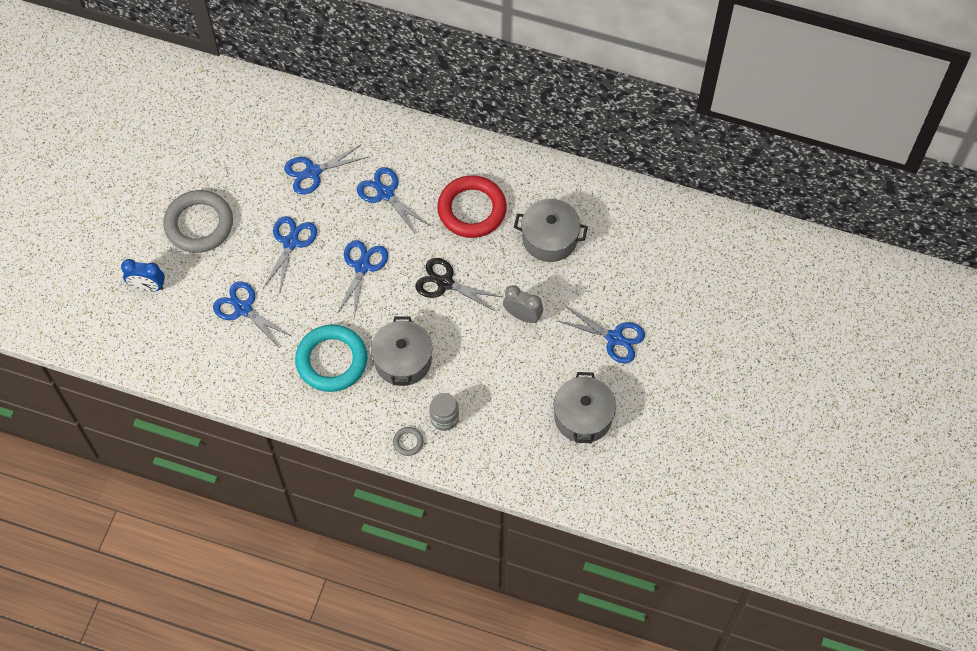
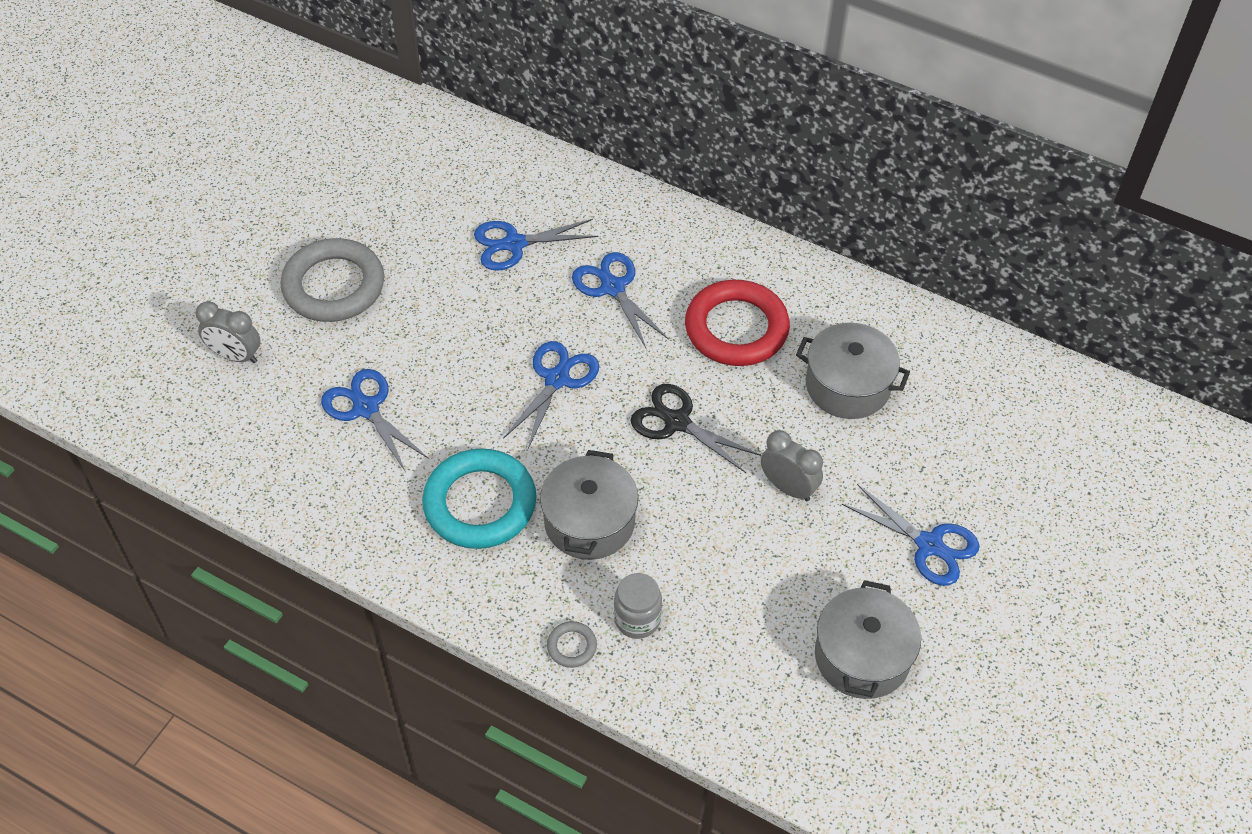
camera: 10 degrees right, 10 degrees down
blue clock [121,259,165,292] -> grey clock [196,301,260,363]
blue scissors [263,216,317,294] -> none

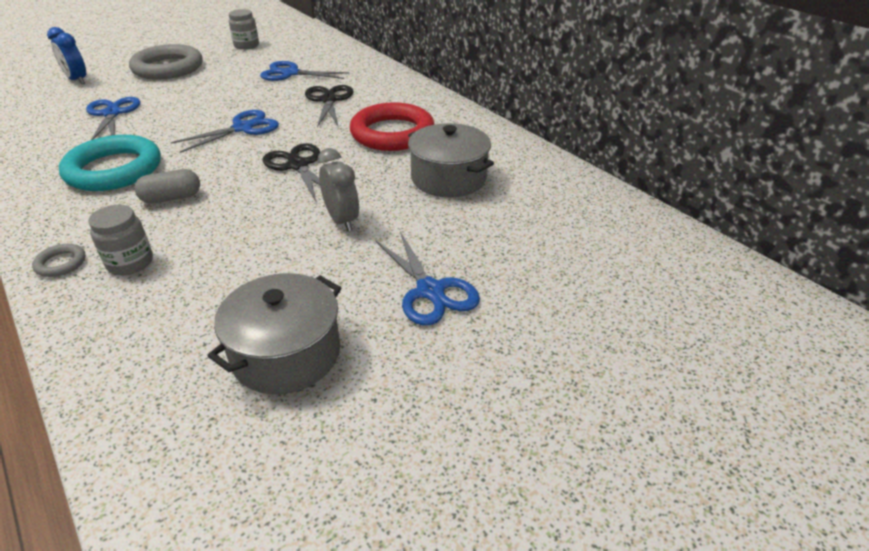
camera: 25 degrees right, 15 degrees down
grey clock [196,301,260,363] -> blue clock [47,27,86,84]
grey pot [540,450,638,560] -> grey capsule [134,169,200,204]
blue scissors [572,252,669,348] -> black scissors [305,85,353,127]
none -> grey jar [229,9,259,49]

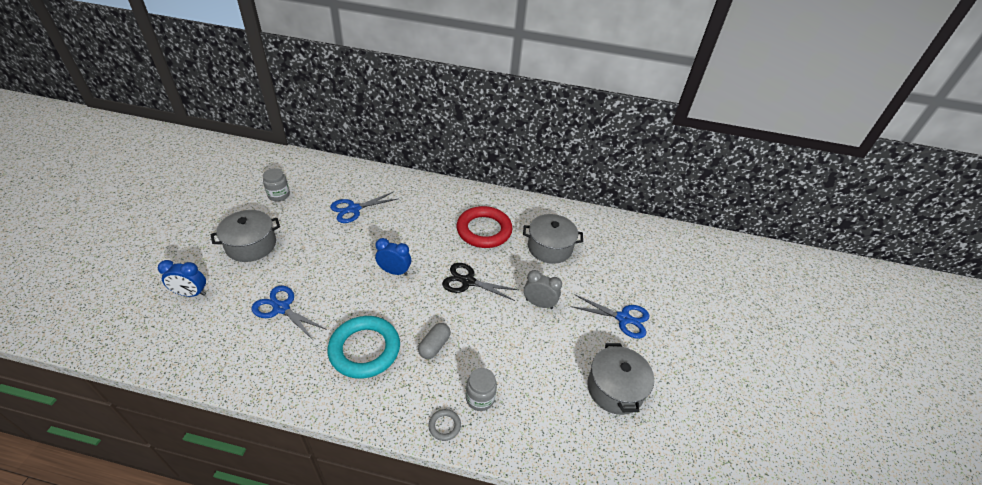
camera: 45 degrees left, 5 degrees up
grey ring [129,44,203,79] -> grey pot [211,210,280,262]
blue scissors [171,110,279,153] -> blue clock [375,238,411,276]
black scissors [305,85,353,127] -> none

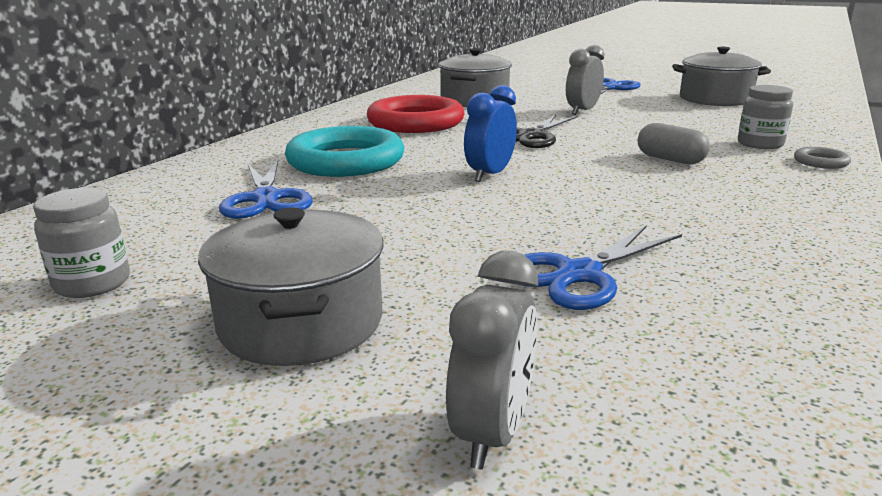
camera: 70 degrees left, 20 degrees down
blue clock [158,260,206,297] -> grey clock [446,251,538,469]
turquoise ring [328,316,400,379] -> turquoise ring moved to [285,126,404,177]

